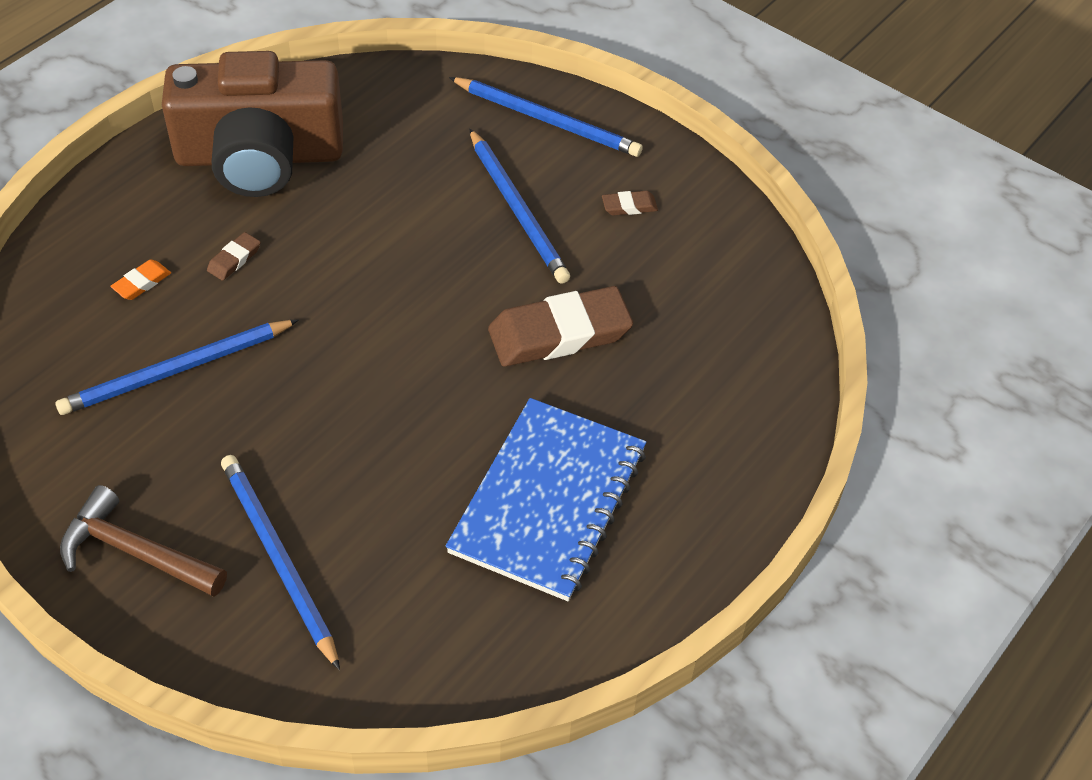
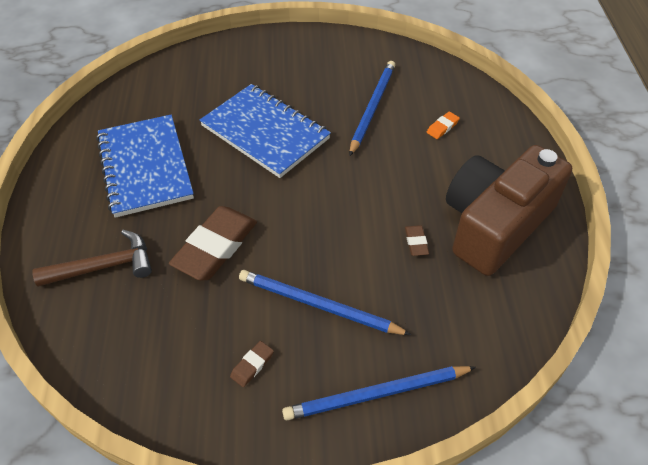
camera: 140 degrees right, 0 degrees up
brown hammer [60,485,227,597] -> brown hammer moved to [32,230,152,287]
orange eraser [110,260,171,300] -> orange eraser turned 45 degrees clockwise [427,111,460,139]
brown eraser [207,232,260,281] -> brown eraser moved to [405,225,429,256]
blue pencil [221,455,340,670] -> none
none -> blue notebook [200,84,331,178]

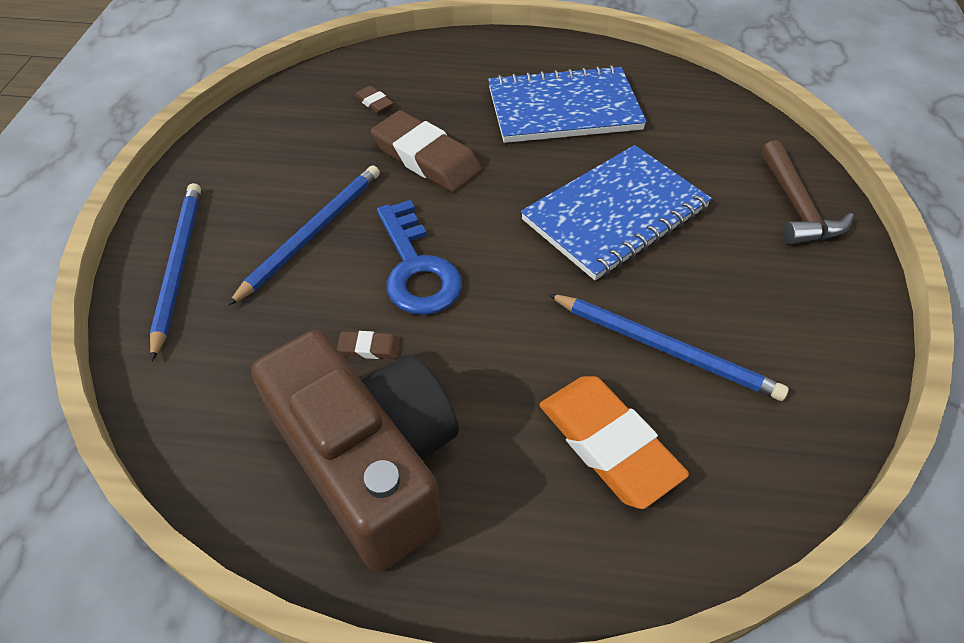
camera: 100 degrees right, 0 degrees up
brown hammer [32,230,152,287] -> brown hammer moved to [761,140,854,245]
brown eraser [230,341,274,387] -> brown eraser moved to [355,86,394,113]
orange eraser [427,111,460,139] -> orange eraser [539,376,689,509], size x2.33
none -> blue key [377,200,462,315]

